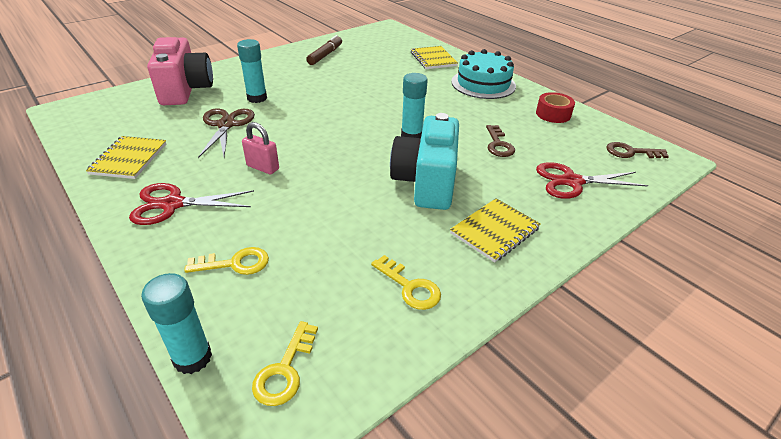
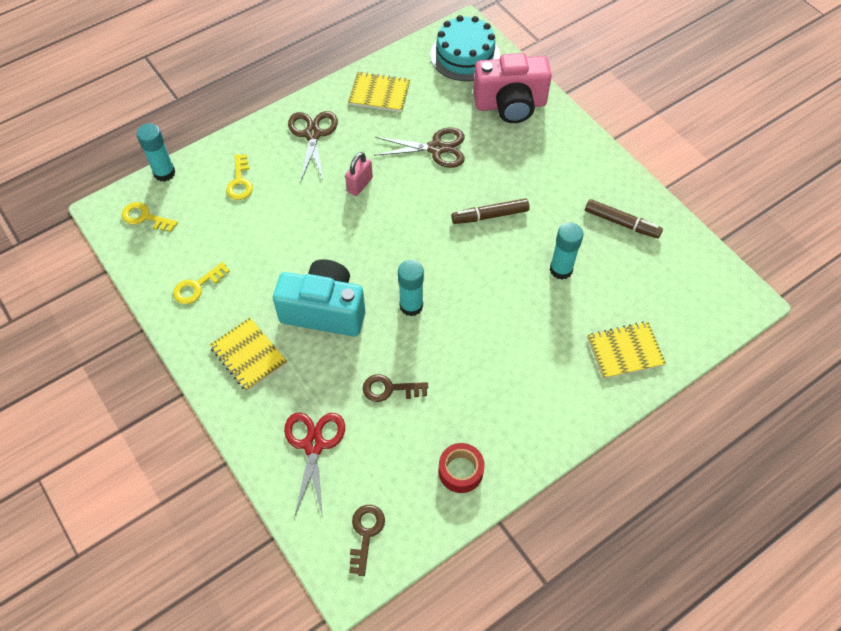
camera: 95 degrees right, 20 degrees up
red scissors [129,183,254,225] -> brown scissors [288,111,338,182]
turquoise glue stick [237,39,267,103] -> turquoise glue stick moved to [550,223,583,280]
turquoise cake [451,49,516,99] -> turquoise cake moved to [430,15,500,81]
none -> brown marker [451,198,530,224]

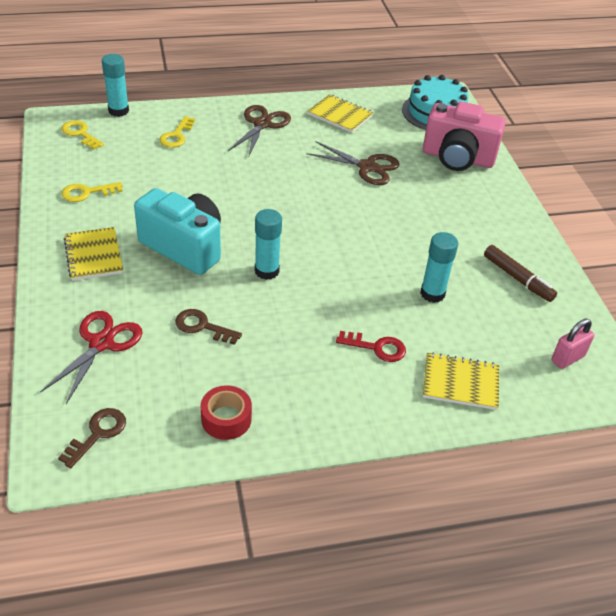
camera: 20 degrees right, 15 degrees down
pink padlock [345,152,373,196] -> pink padlock moved to [551,319,594,369]
brown marker [451,198,530,224] -> none
none -> red key [336,331,406,362]

